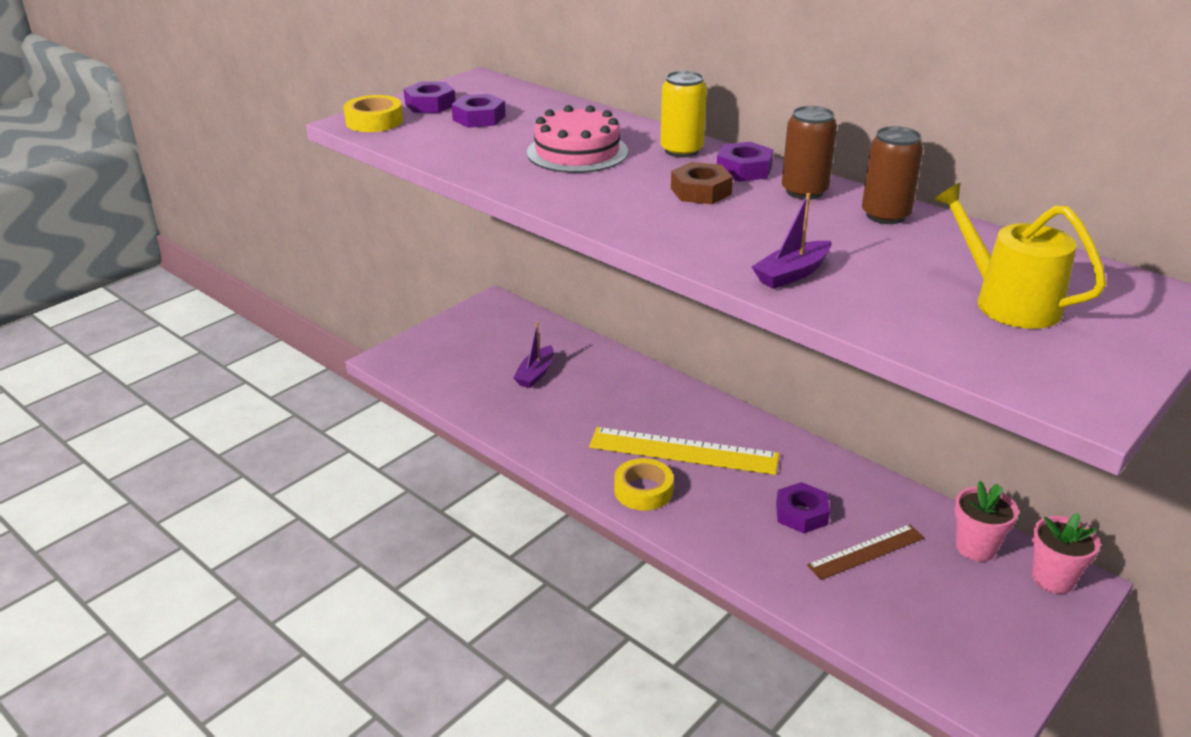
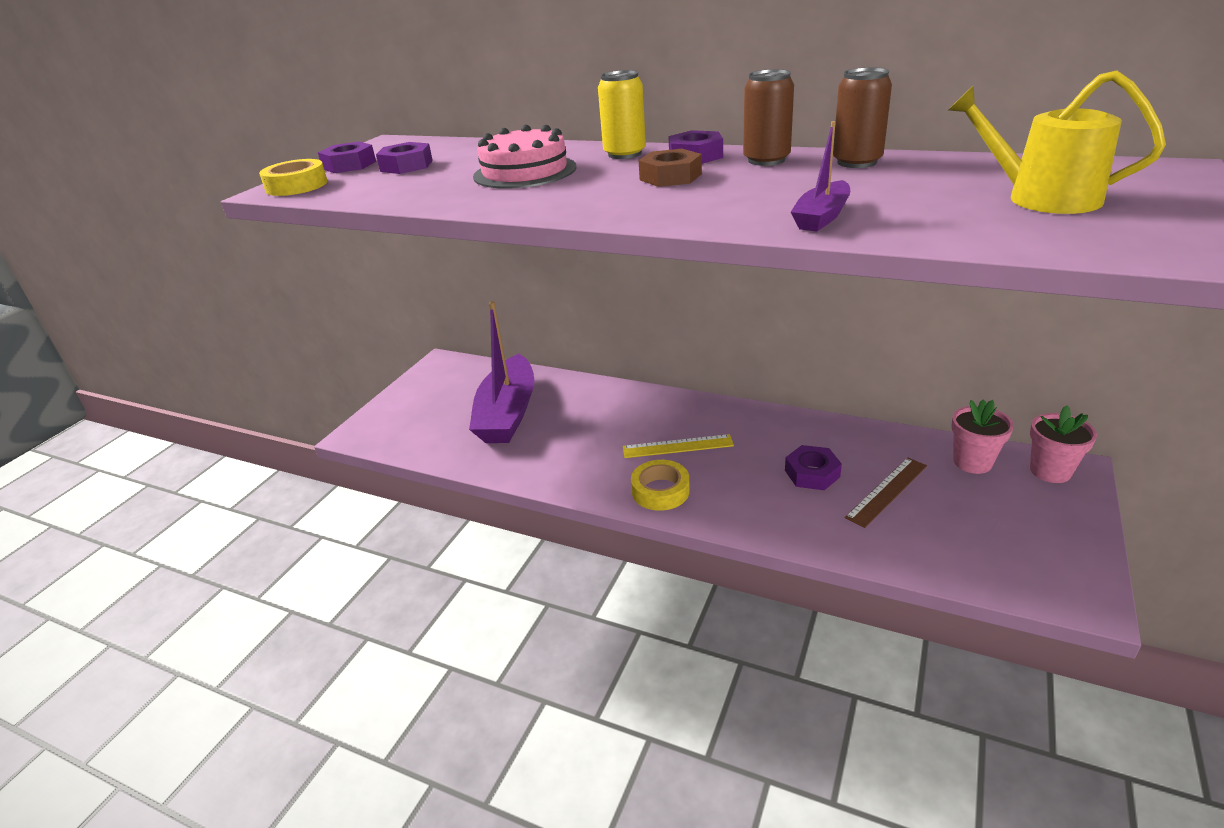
camera: 15 degrees left, 0 degrees up
purple boat [513,322,554,388] -> purple boat [469,301,534,443], size x2.14
yellow ruler [589,427,779,475] -> yellow ruler [623,434,734,458], size x0.61

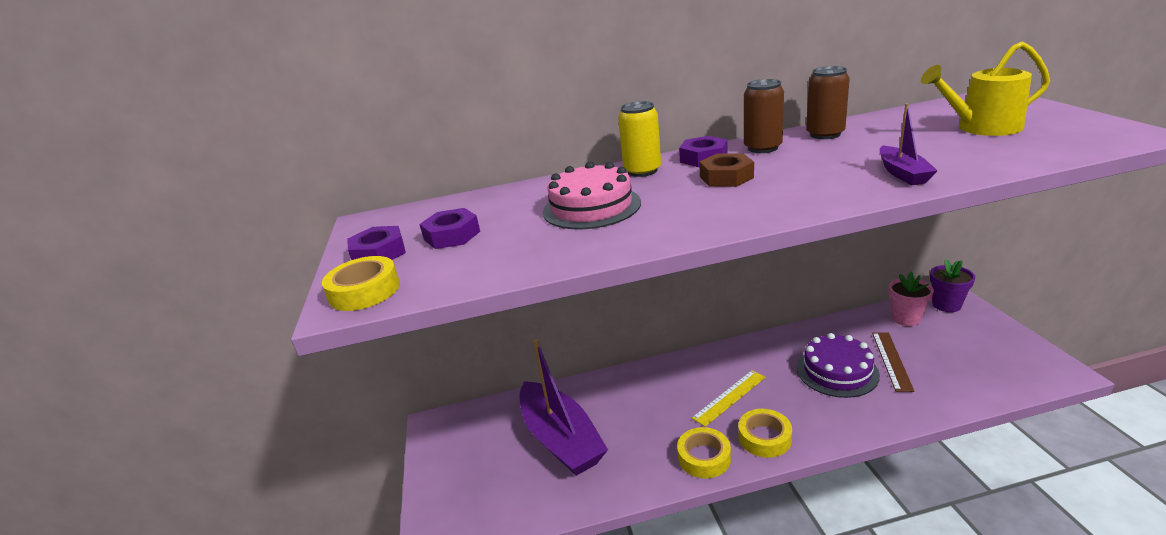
camera: 35 degrees left, 5 degrees down
purple nut [785,445,842,490] -> purple cake [797,333,880,398]
pink flower pot [1030,405,1097,483] -> purple flower pot [930,259,976,312]
none -> yellow tape [677,427,731,478]

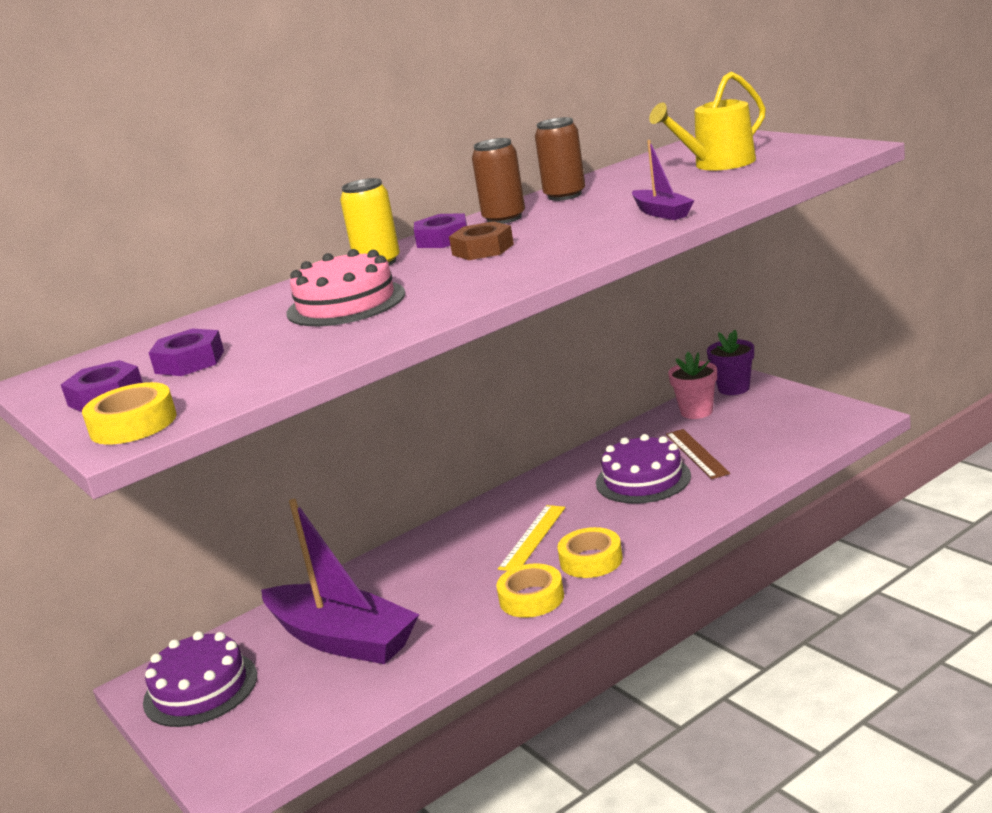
camera: 25 degrees left, 5 degrees down
none -> purple cake [143,631,257,727]

